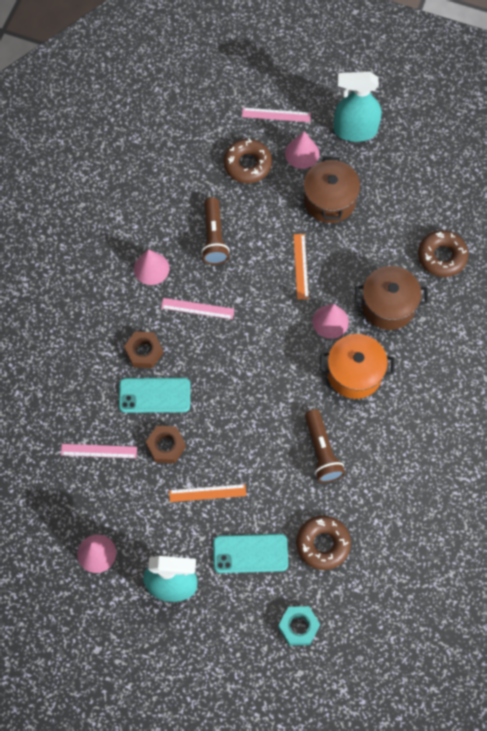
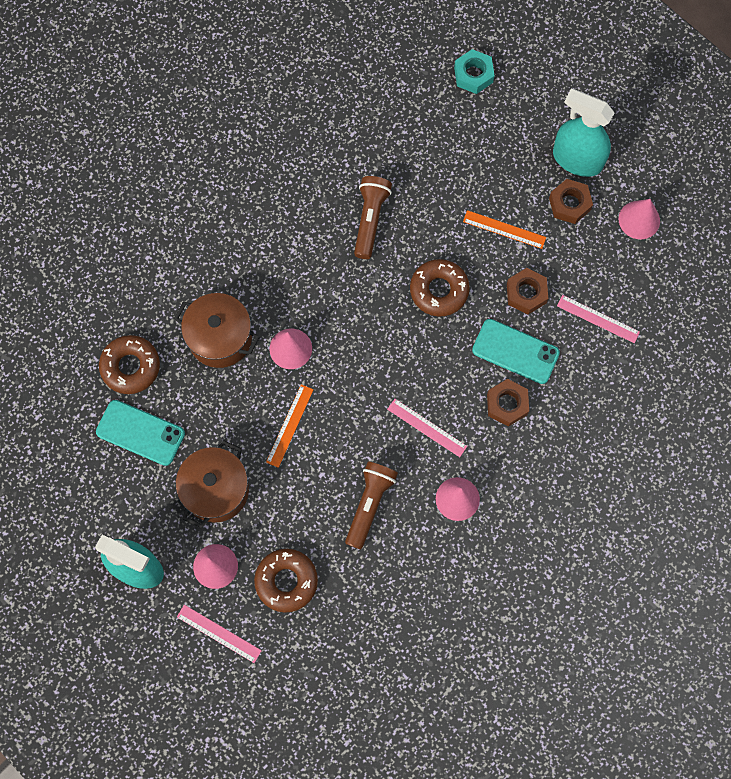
camera: 155 degrees left, 5 degrees up
turquoise phone [213,534,288,573] -> turquoise phone moved to [96,400,185,466]
brown donut [296,516,351,570] -> brown donut moved to [410,259,470,316]
orange pot [320,334,395,399] -> none
none -> brown nut [549,179,593,224]

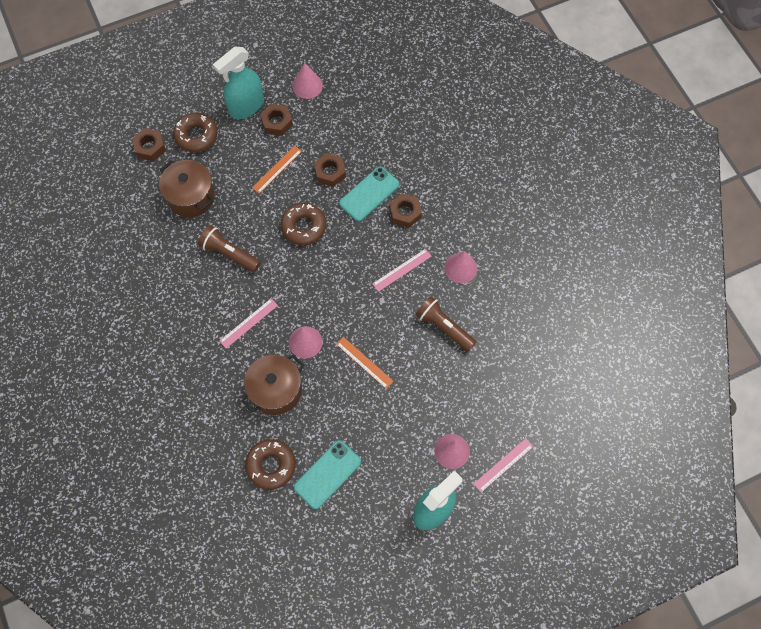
camera: 70 degrees left, 5 degrees down
brown pot [176,440,249,528] -> brown pot moved to [159,160,215,217]
brown donut [254,549,318,613] -> brown donut moved to [173,113,217,152]
turquoise nut [454,49,495,94] -> brown nut [132,128,166,161]
pink ruler [557,295,640,343] -> pink ruler moved to [219,299,278,348]

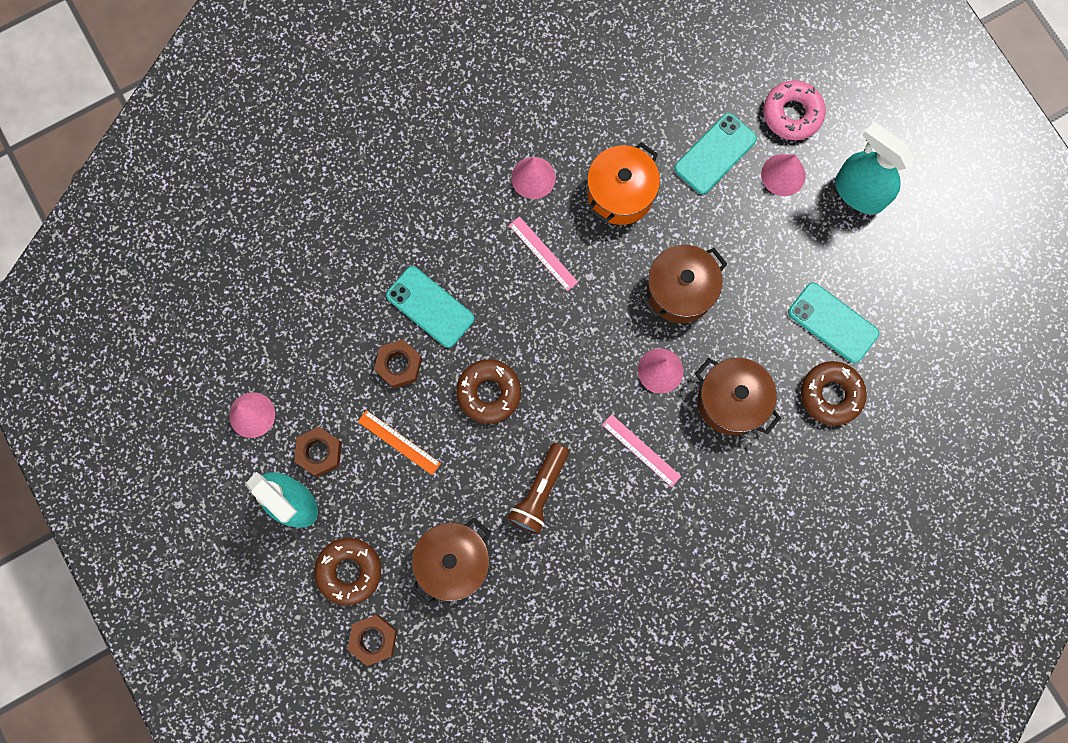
camera: 95 degrees left, 10 degrees up
orange ruler [336,337,393,389] -> brown pot [642,245,727,323]
brown nut [389,193,422,228] -> none
brown flashlight [415,296,477,352] -> orange pot [587,142,660,225]
pink ruler [474,438,534,492] -> pink donut [763,80,826,140]
none -> turquoise phone [674,113,757,194]

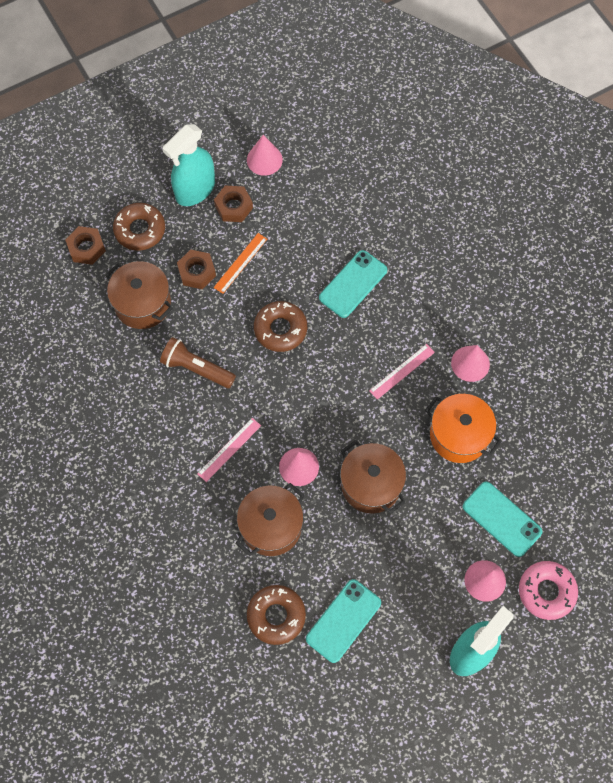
camera: 90 degrees right, 10 degrees down
brown nut [374,340,422,388] -> brown nut moved to [177,250,216,289]

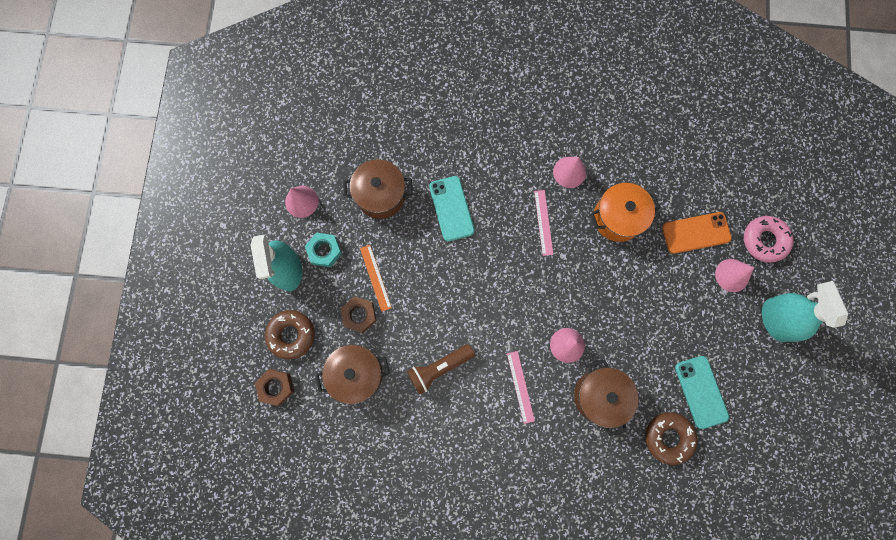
camera: 55 degrees left, 10 degrees up
brown nut [214,186,253,222] -> turquoise nut [305,232,342,267]
brown donut [254,301,307,352] -> none
brown pot [340,440,406,514] -> brown pot moved to [344,160,412,219]
turquoise phone [463,482,542,557] -> orange phone [662,212,732,254]

